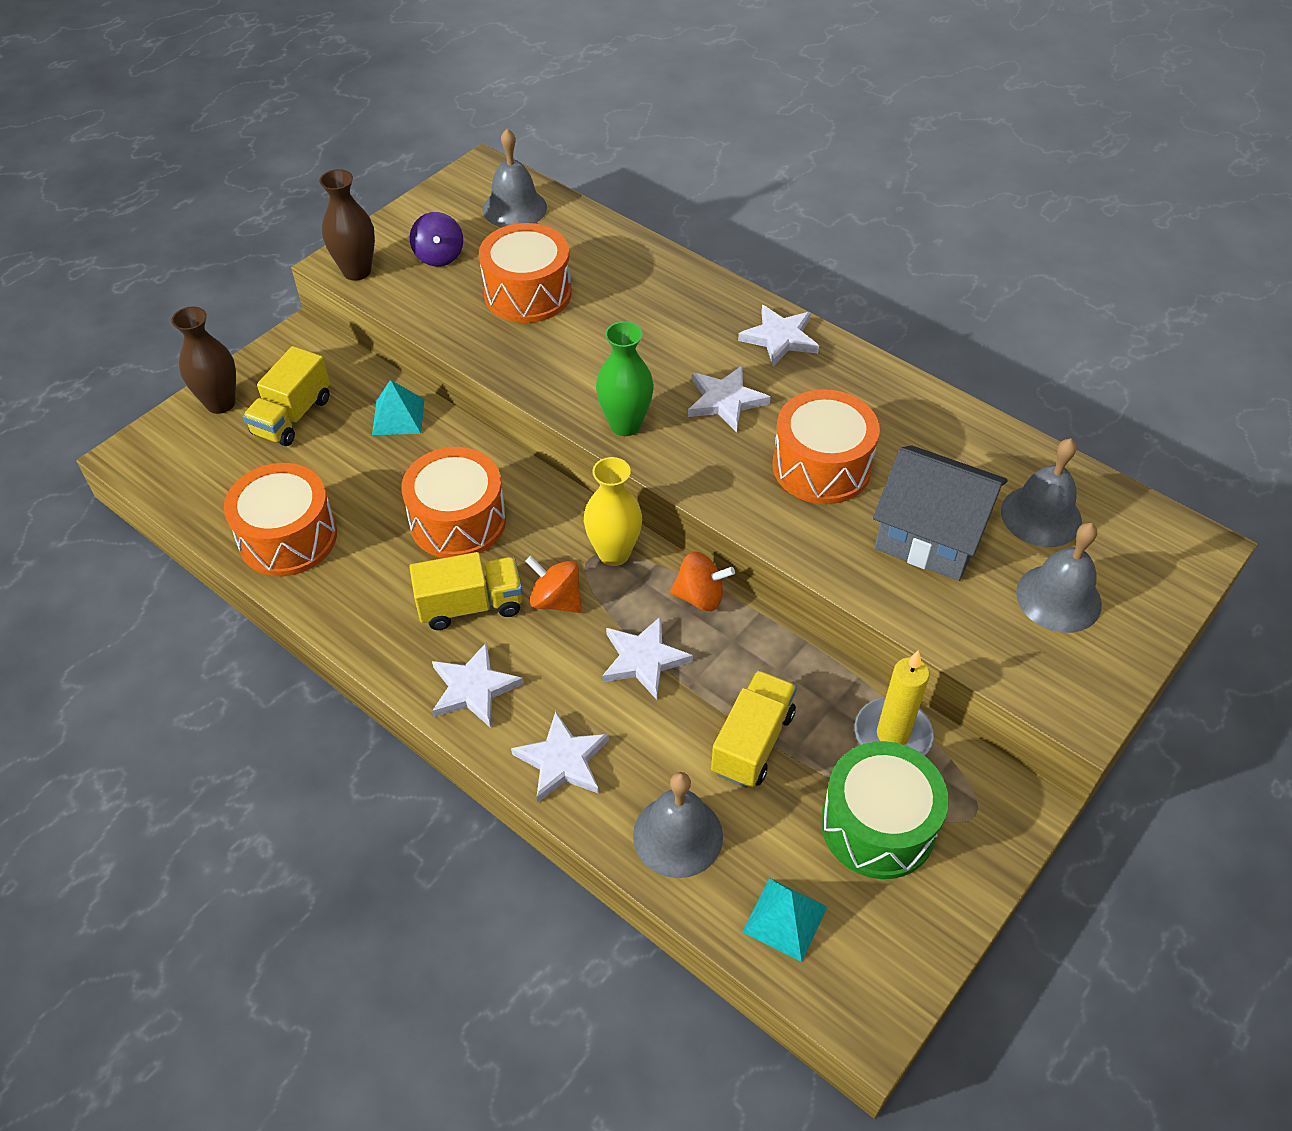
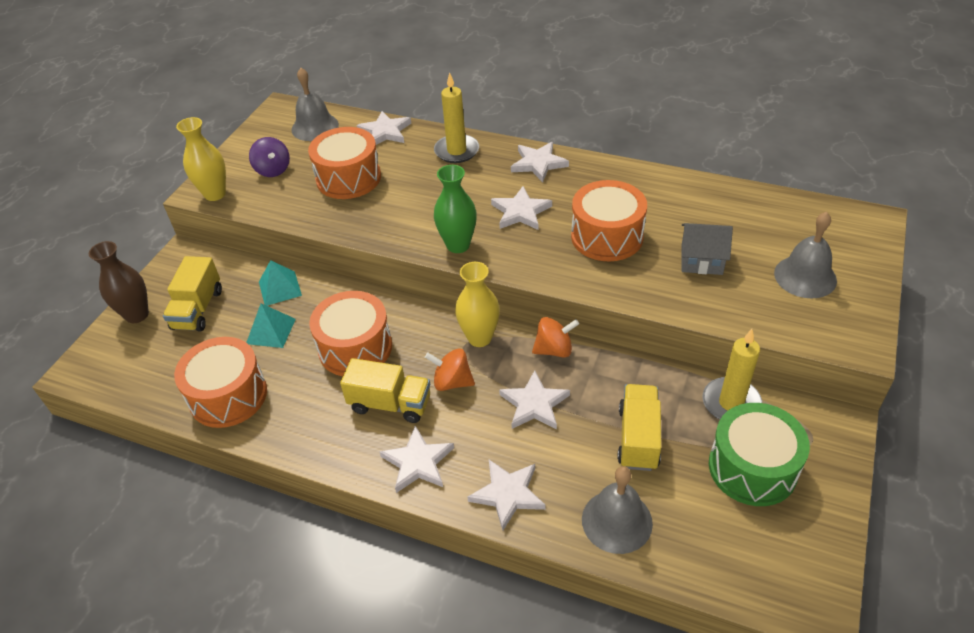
camera: 15 degrees left, 5 degrees down
brown vase [319,169,375,281] -> yellow vase [176,117,226,201]
yellow truck [410,552,523,630] -> yellow truck turned 45 degrees clockwise [340,358,430,423]
turquoise pyramid [742,878,828,962] -> turquoise pyramid moved to [246,303,296,348]
grey house [873,445,1008,581] -> grey house [681,223,733,275], size x0.62
grey bell [1001,438,1082,547] -> none
none -> white star [357,111,411,145]
none -> yellow candle [434,72,479,163]

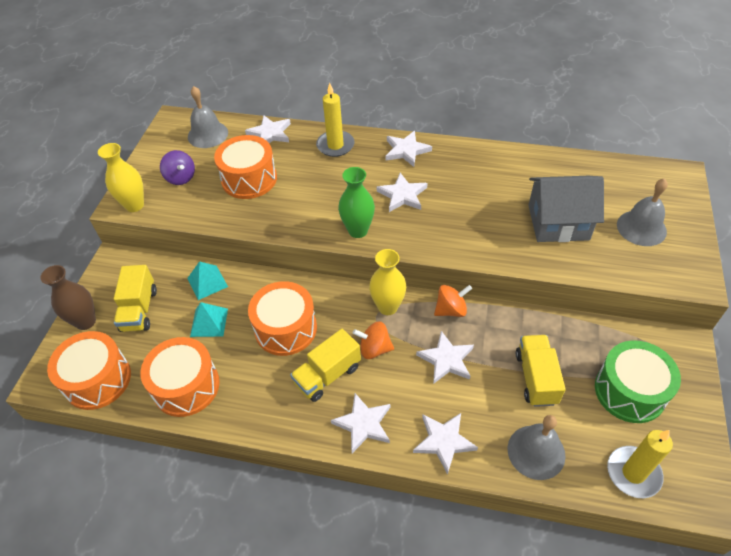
camera: 10 degrees left, 5 degrees up
yellow truck [340,358,430,423] -> yellow truck turned 135 degrees clockwise [290,329,361,402]
orange drum [571,180,647,261] -> orange drum moved to [47,331,131,410]
grey house [681,223,733,275] -> grey house [528,176,604,242], size x1.60
yellow candle [702,329,762,420] -> yellow candle moved to [607,430,673,498]

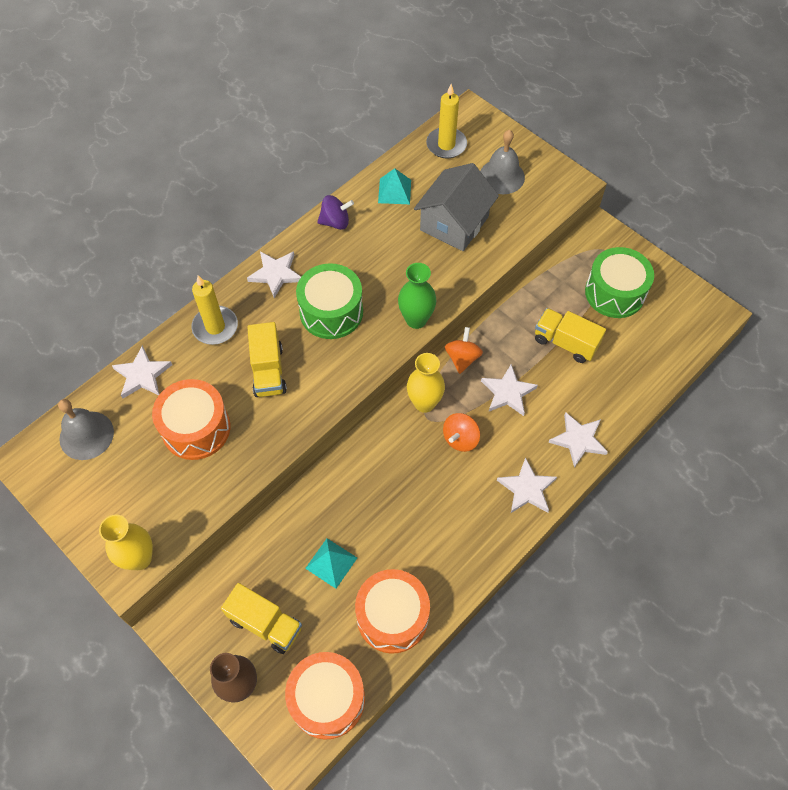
camera: 60 degrees left, 10 degrees up
purple spinning top [160,150,195,185] -> purple spinning top moved to [317,195,354,230]
turquoise pyramid [187,261,228,300] -> turquoise pyramid moved to [378,168,411,204]
orange drum [248,281,317,356] -> none
yellow truck [290,329,361,402] -> yellow truck moved to [247,322,287,397]
green vase [338,167,375,238] -> green vase moved to [398,263,436,329]
white star [377,173,427,212] -> green drum [296,263,363,339]
grey bell [508,415,566,480] -> none
yellow candle [607,430,673,498] -> yellow candle moved to [426,84,467,158]

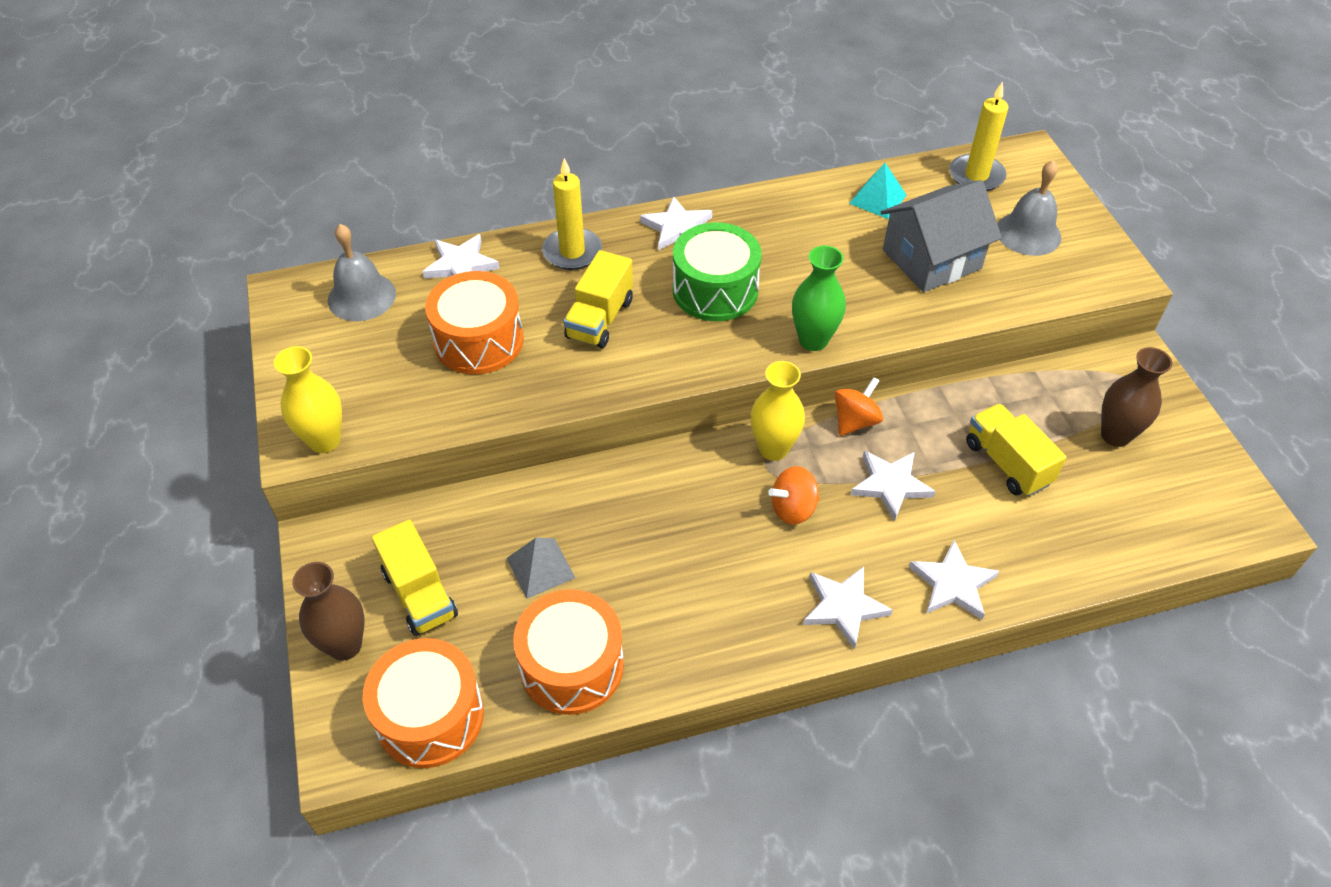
camera: 30 degrees right, 10 degrees down
turquoise pyramid [305,538,357,589] -> grey pyramid [507,538,575,599]
purple spinning top [317,195,354,230] -> none
green drum [585,247,654,318] -> brown vase [1101,347,1173,447]

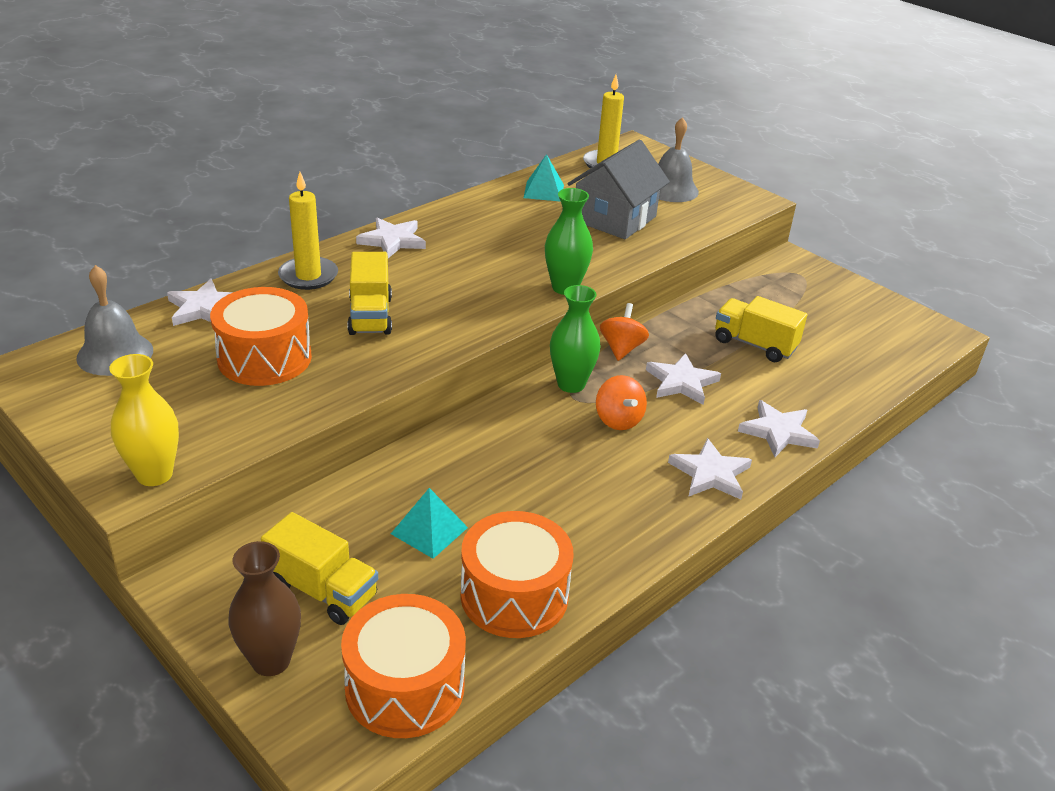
camera: 30 degrees left, 15 degrees down
grey pyramid [507,538,575,599] -> turquoise pyramid [391,488,468,559]
green drum [673,222,762,321] -> none
yellow vase [750,361,805,461] -> green vase [550,285,601,393]
orange spinning top [768,466,820,525] -> orange spinning top turned 60 degrees counterclockwise [596,375,647,430]
brown vase [1101,347,1173,447] -> none

